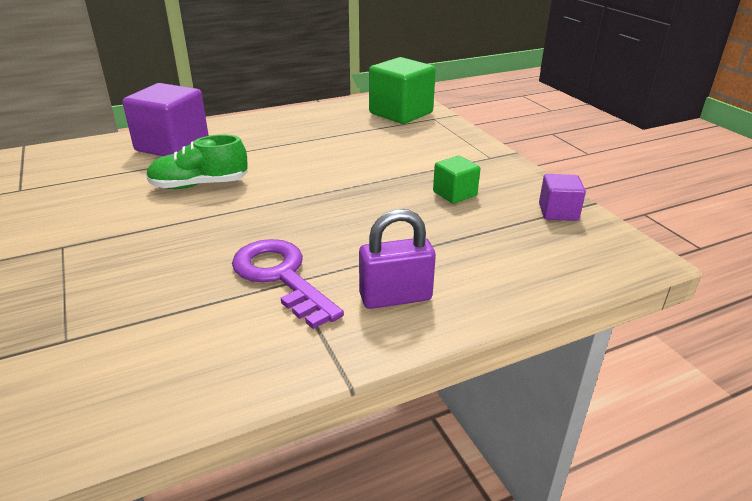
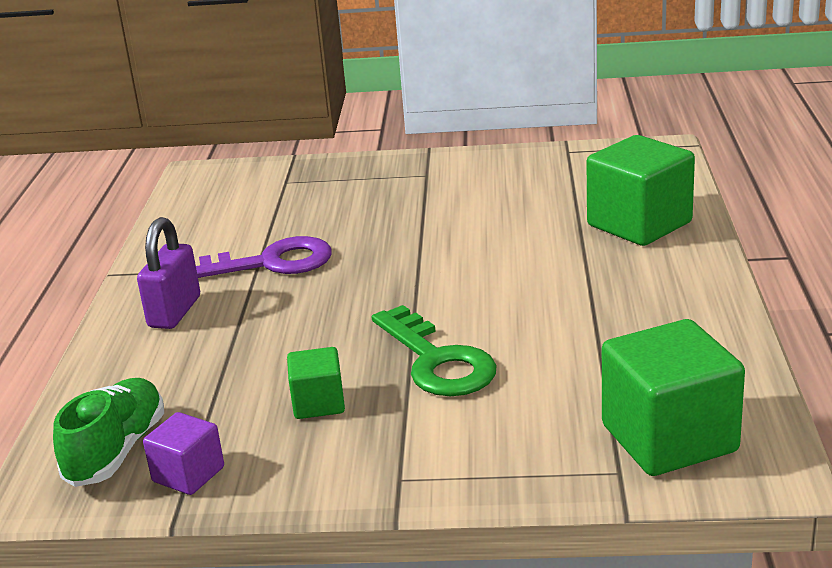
camera: 120 degrees right, 5 degrees down
purple cube [123,83,209,156] -> green cube [587,135,695,246]
green shoe [146,135,248,189] -> green shoe moved to [53,378,164,487]
none -> green key [372,305,497,396]

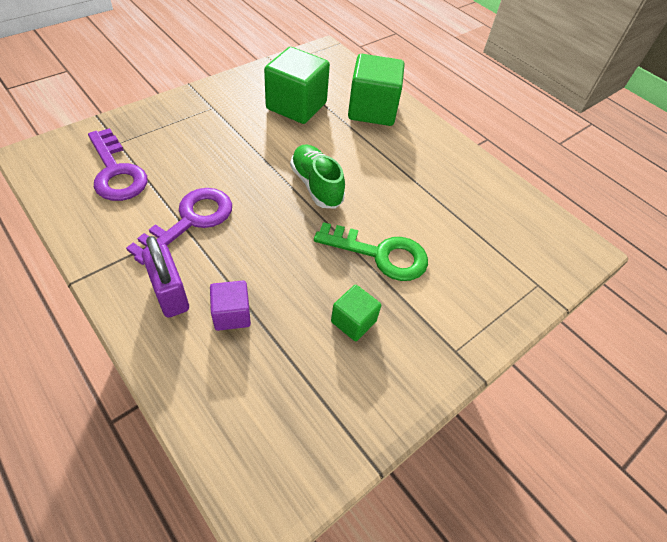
camera: 50 degrees left, 25 degrees up
green shoe [53,378,164,487] -> green shoe moved to [290,144,345,209]
purple cube [143,412,224,495] -> purple cube moved to [210,281,251,331]
green cube [602,319,745,476] -> green cube moved to [264,47,330,124]
none -> purple key [88,128,148,201]

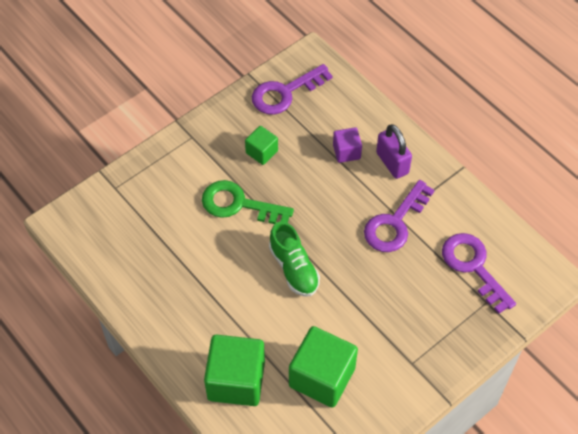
camera: 175 degrees left, 5 degrees up
none -> purple key [252,64,333,115]

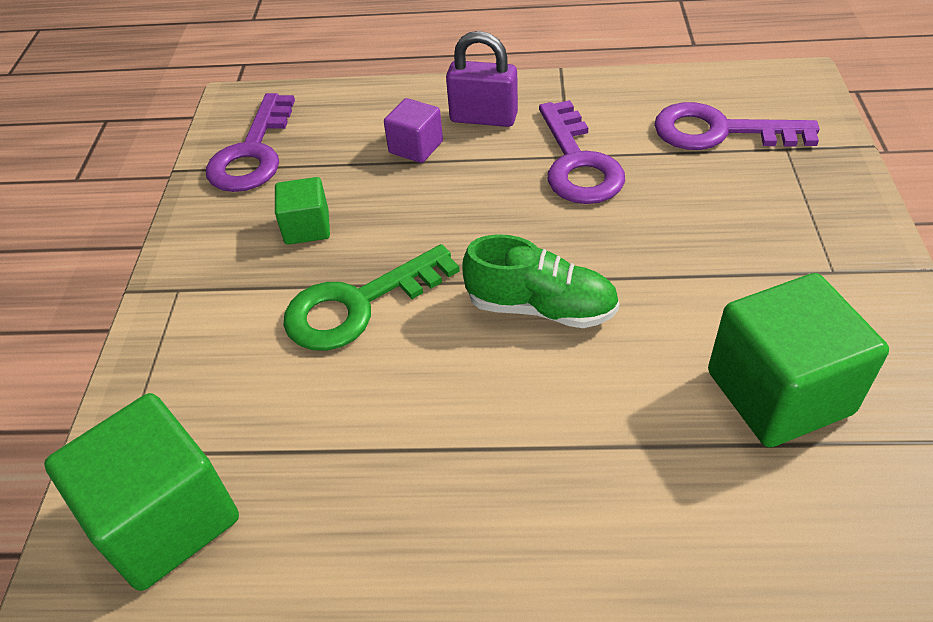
camera: 45 degrees left, 10 degrees down
green cube [204,334,265,406] -> green cube moved to [44,393,239,591]

